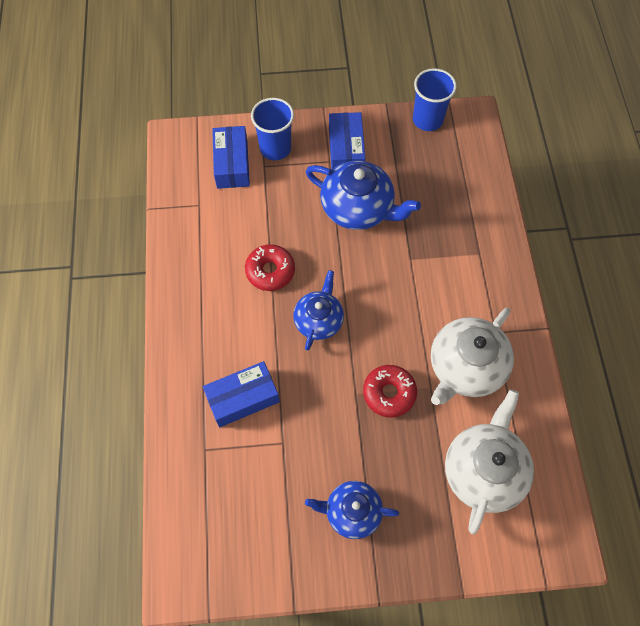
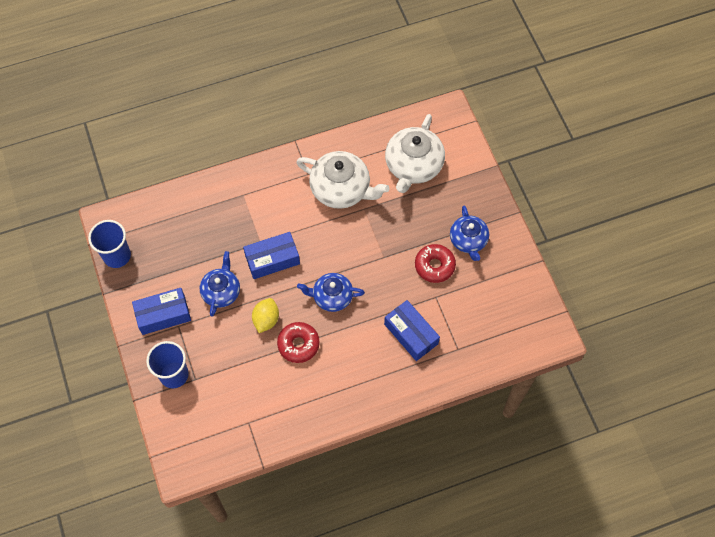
camera: 105 degrees left, 0 degrees up
blue box [212,126,250,189] -> blue box moved to [243,232,300,279]
blue teapot [306,160,421,230] -> blue teapot [199,251,240,317], size x0.64
red donut [363,365,417,418] -> red donut moved to [415,244,456,283]
white teapot [445,389,534,535] -> white teapot turned 75 degrees counterclockwise [385,114,445,193]
none -> yellow lemon [252,298,279,333]

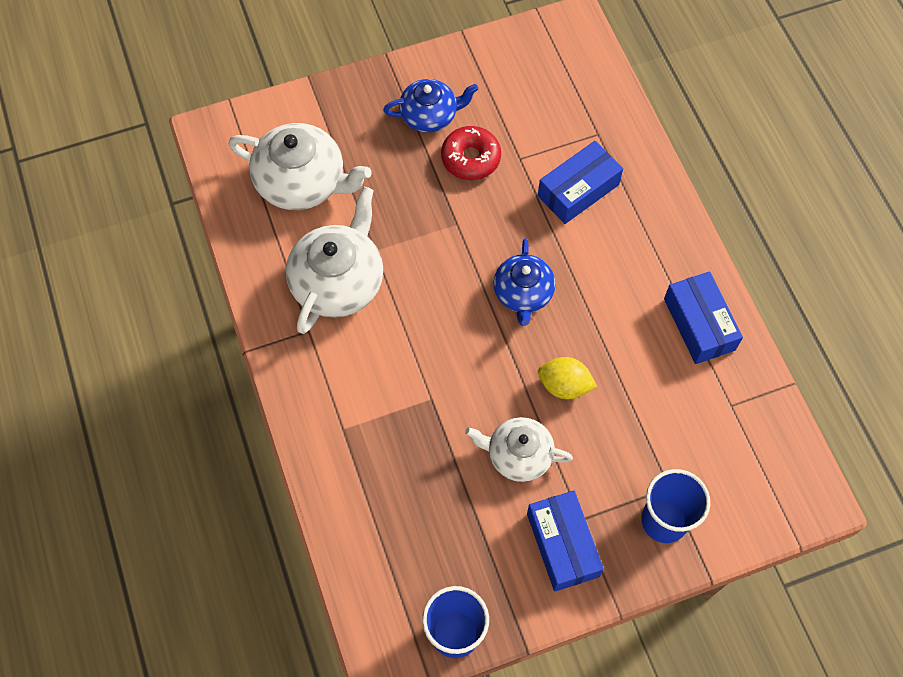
camera: 90 degrees left, 0 degrees up
blue teapot [199,251,240,317] -> white teapot [465,417,573,482]
blue box [243,232,300,279] -> blue box moved to [664,271,743,364]
red donut [277,322,320,363] -> none

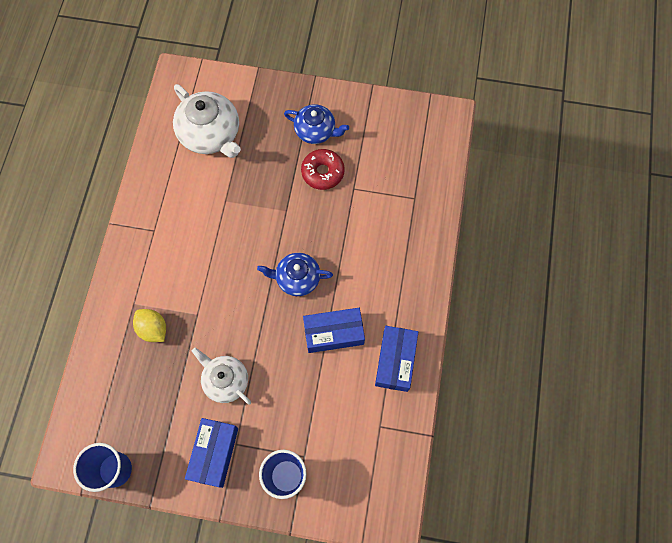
camera: 30 degrees right, 5 degrees up
white teapot [286,187,383,334] -> none
blue teapot [493,238,555,326] -> blue teapot turned 60 degrees clockwise [257,253,333,296]
blue box [538,141,623,224] -> blue box moved to [303,308,365,353]
yellow lemon [538,357,597,399] -> yellow lemon moved to [133,309,166,342]

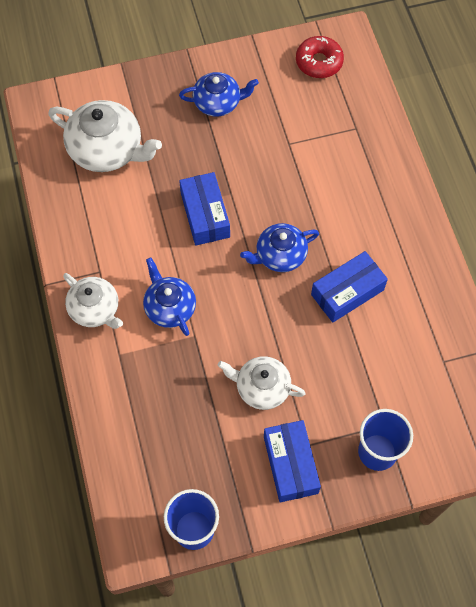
camera: 25 degrees left, 5 degrees down
yellow lemon [133,309,166,342] -> none
red donut [301,149,345,190] -> red donut moved to [296,36,344,78]
blue box [375,326,418,392] -> blue box moved to [179,172,230,246]
none -> white teapot [63,273,123,329]
none -> blue teapot [143,257,196,336]

